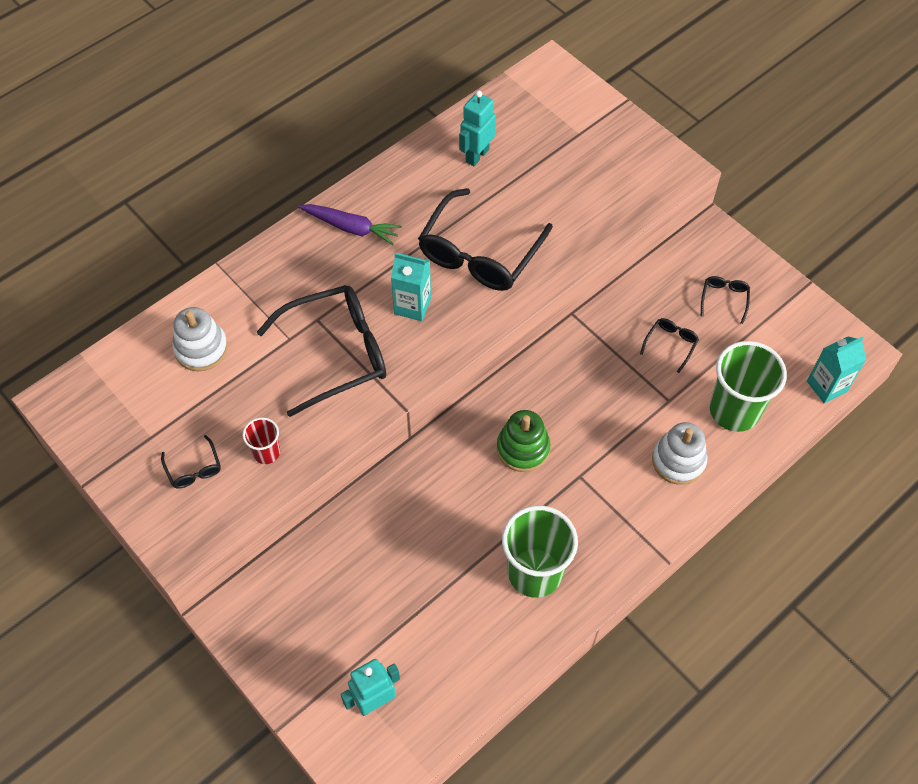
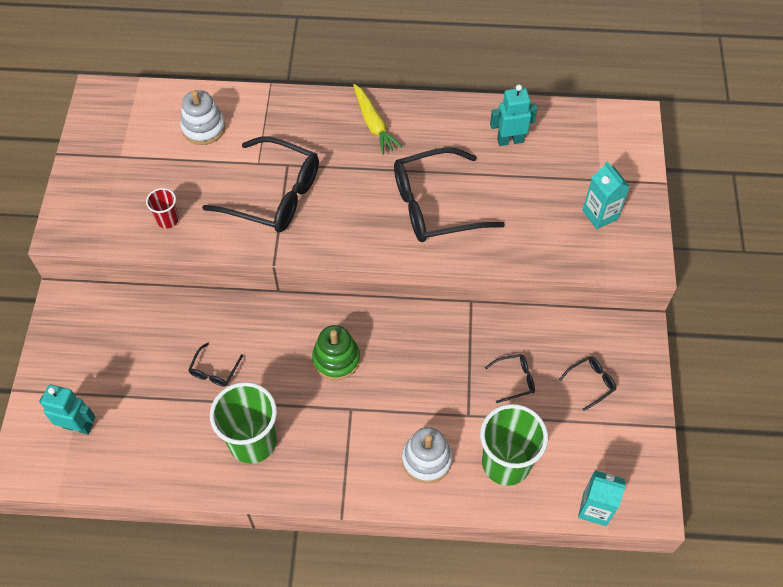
camera: 45 degrees right, 0 degrees up
black glasses [161,435,221,489] -> black glasses moved to [188,343,243,387]
purple carrot [298,204,402,245] -> yellow carrot [353,84,402,155]
turquoise carton [391,253,431,321] -> turquoise carton moved to [582,161,630,229]

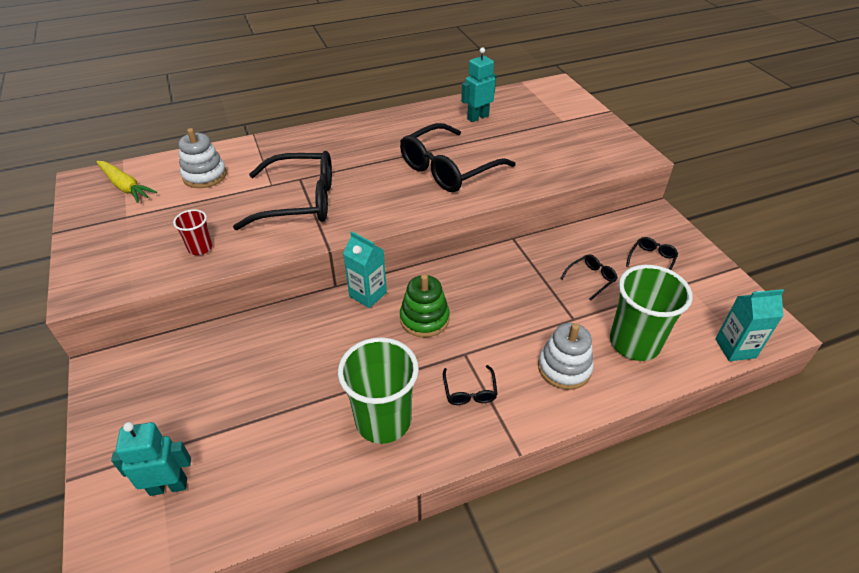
camera: 25 degrees left, 15 degrees down
black glasses [188,343,243,387] -> black glasses moved to [443,365,498,405]
yellow carrot [353,84,402,155] -> yellow carrot moved to [96,161,157,203]
turquoise carton [582,161,630,229] -> turquoise carton moved to [343,231,387,308]

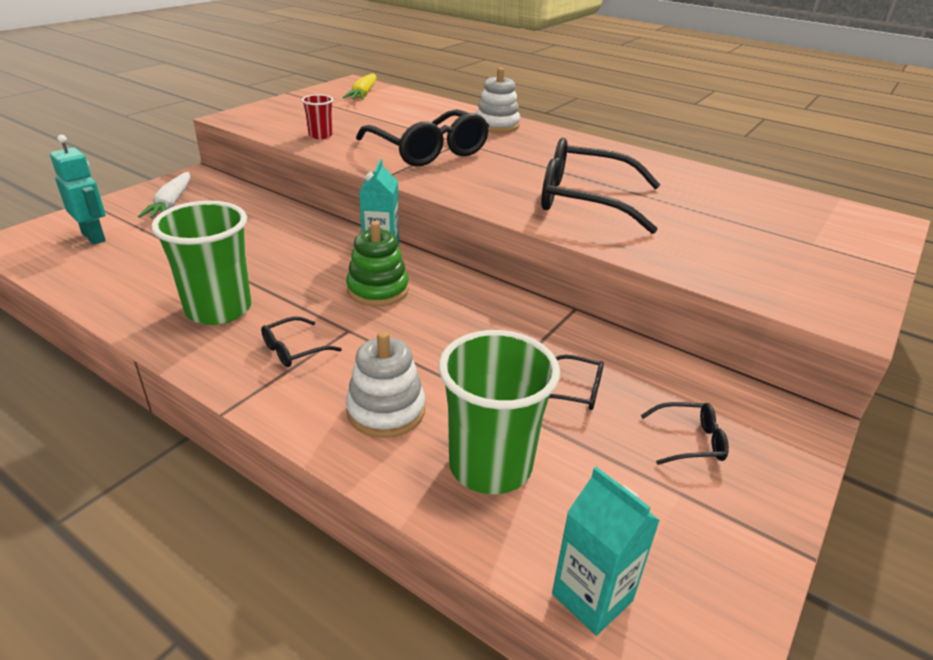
camera: 55 degrees right, 10 degrees down
white stacking toy [178,128,227,188] -> white stacking toy moved to [476,68,520,133]
turquoise robot [461,48,496,122] -> none
none -> white carrot [138,172,190,218]

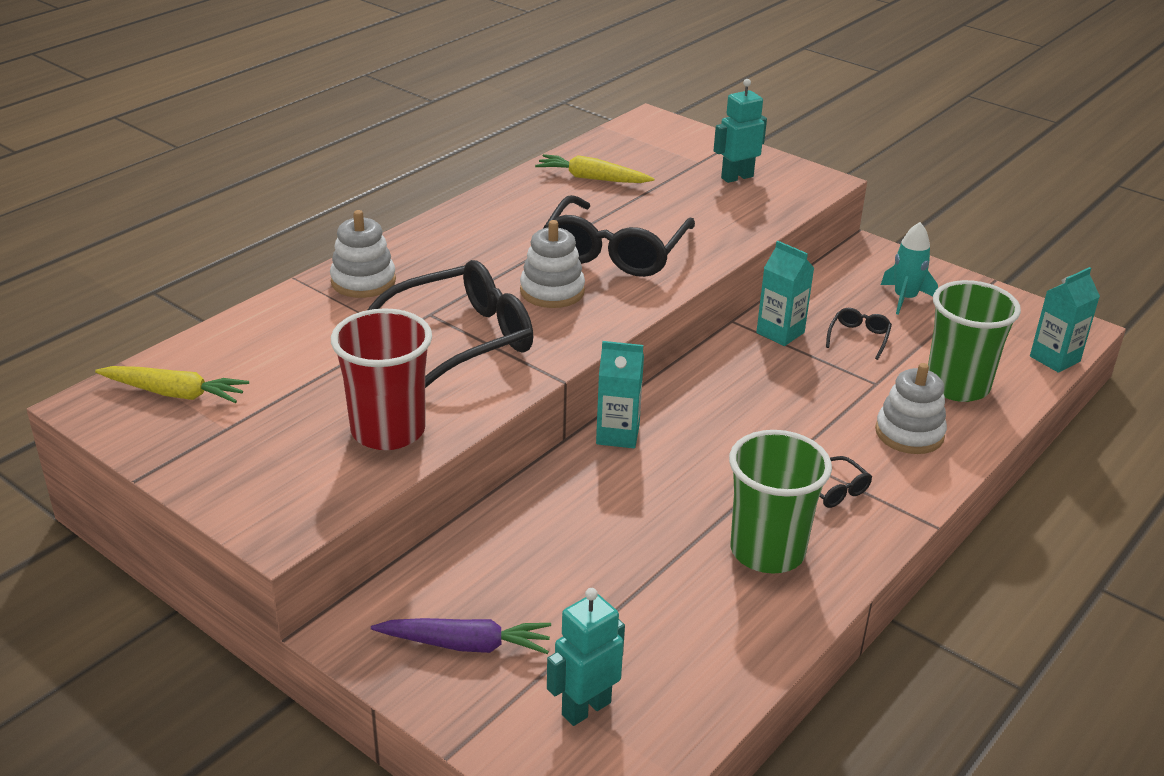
camera: 85 degrees left, 0 degrees up
white carrot [138,172,190,218] -> purple carrot [371,618,551,654]
red cup [301,94,333,139] -> red cup [331,308,432,450], size x2.01
green stacking toy [346,221,409,307] -> none
black glasses [641,402,729,465] -> turquoise rocket [881,222,938,315]
none -> white stacking toy [520,220,585,308]
none -> yellow carrot [535,154,655,183]
none -> turquoise robot [713,79,767,183]
none -> turquoise carton [756,241,814,346]

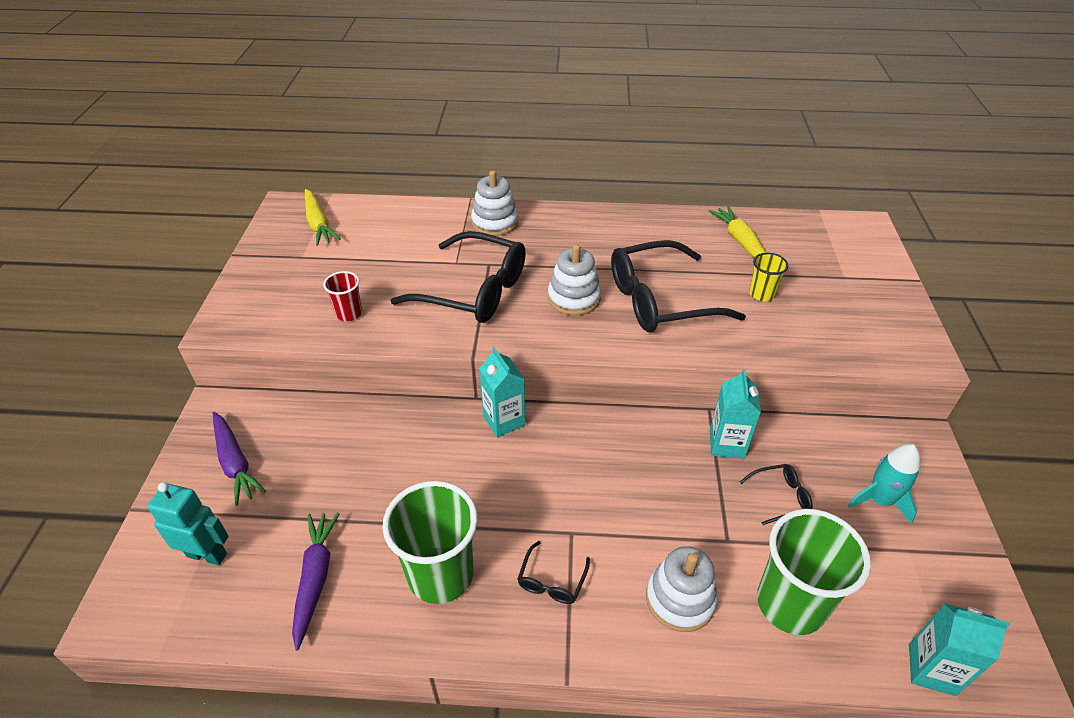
camera: 55 degrees right, 10 degrees up
red cup [331,308,432,450] -> red cup [323,271,362,321], size x0.50
turquoise robot [713,79,767,183] -> none
none -> purple carrot [292,513,340,650]
none -> yellow cup [749,253,789,301]

